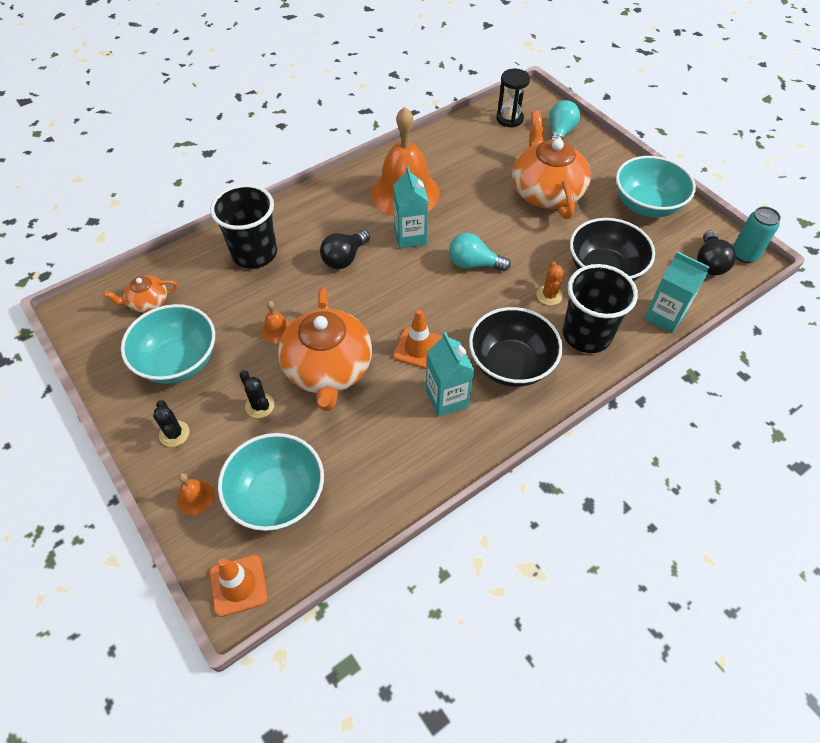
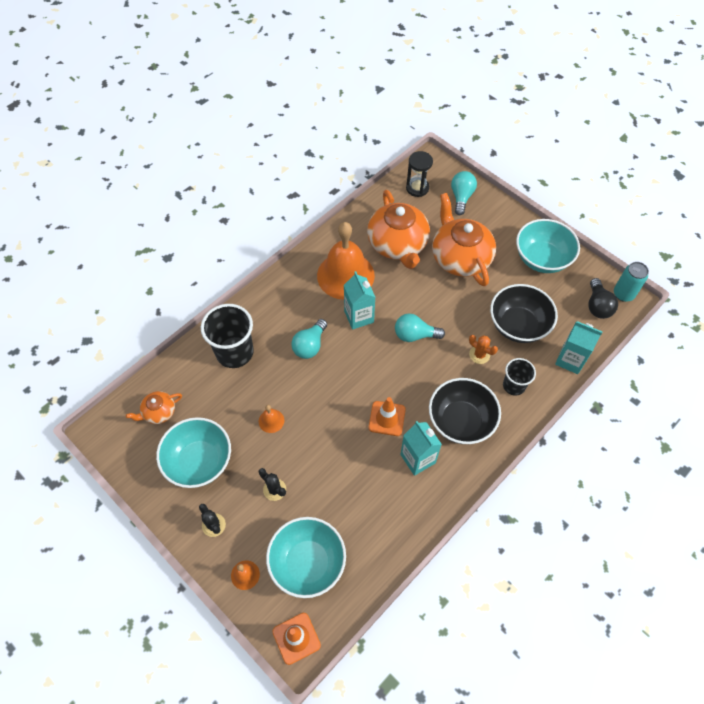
camera: 10 degrees left, 5 degrees up
orange teapot [278,288,372,411] -> orange teapot moved to [367,190,430,269]
black light bulb [320,230,370,269] -> turquoise light bulb [291,319,327,359]
orange cactus [537,262,564,305] -> orange cactus turned 45 degrees counterclockwise [469,335,498,364]
black cup [563,264,638,353] -> black cup [503,358,536,396], size x0.59

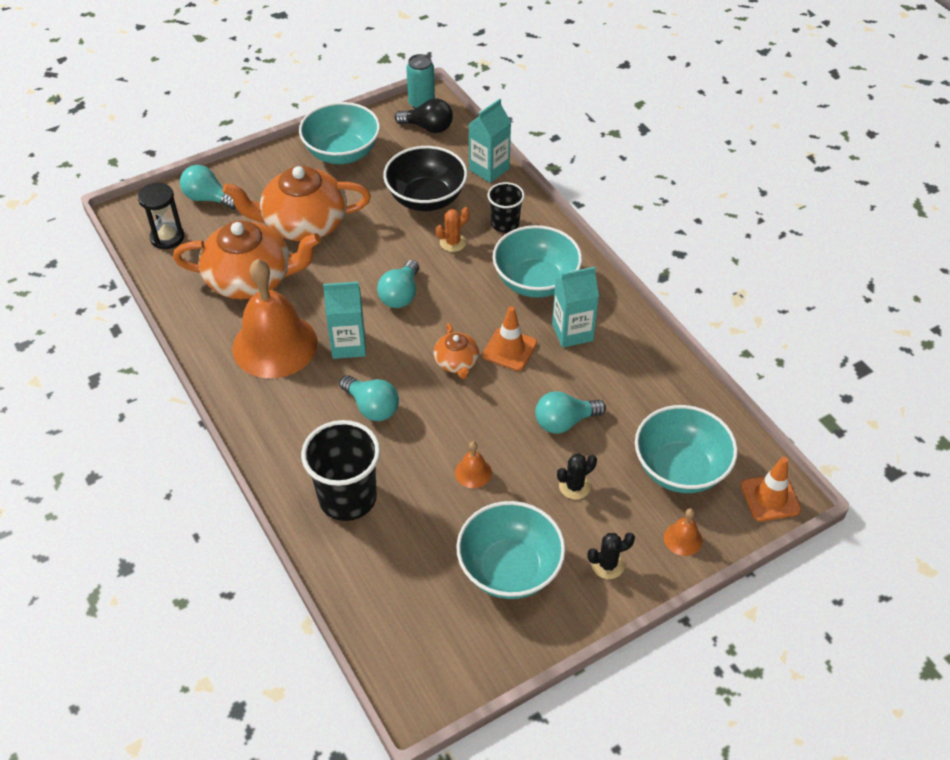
camera: 75 degrees left, 10 degrees down
orange teapot [126,391,182,424] -> orange teapot moved to [433,323,479,379]
black bowl [429,378,501,444] -> turquoise bowl [492,225,582,298]
none -> turquoise light bulb [535,391,606,434]

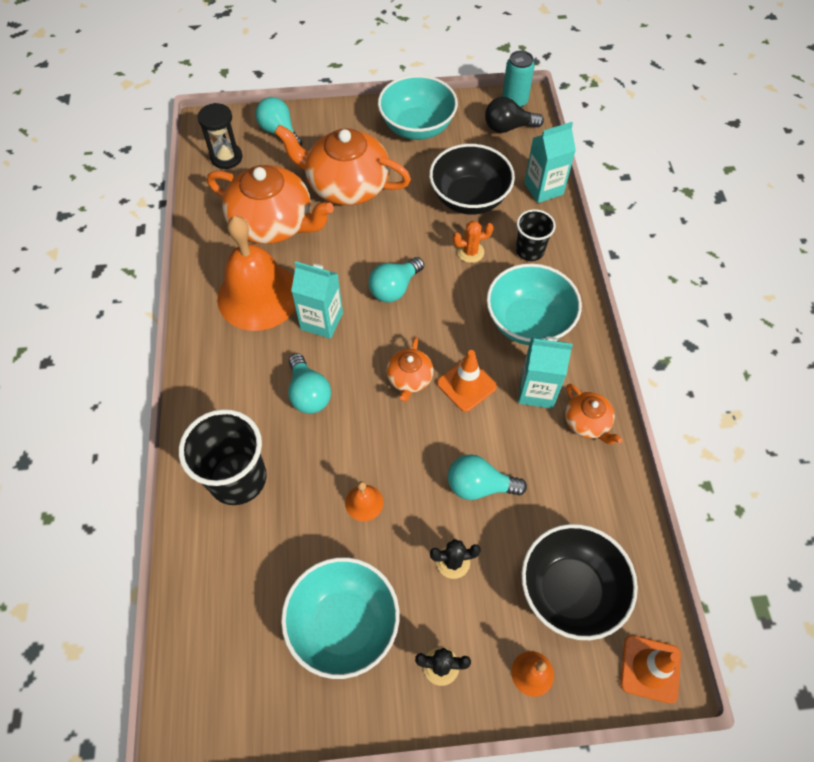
camera: 25 degrees right, 10 degrees up
black light bulb [395,98,453,133] -> black light bulb turned 135 degrees clockwise [485,97,544,133]
turquoise bowl [635,405,738,493] -> black bowl [521,524,638,640]
none -> orange teapot [565,384,622,444]

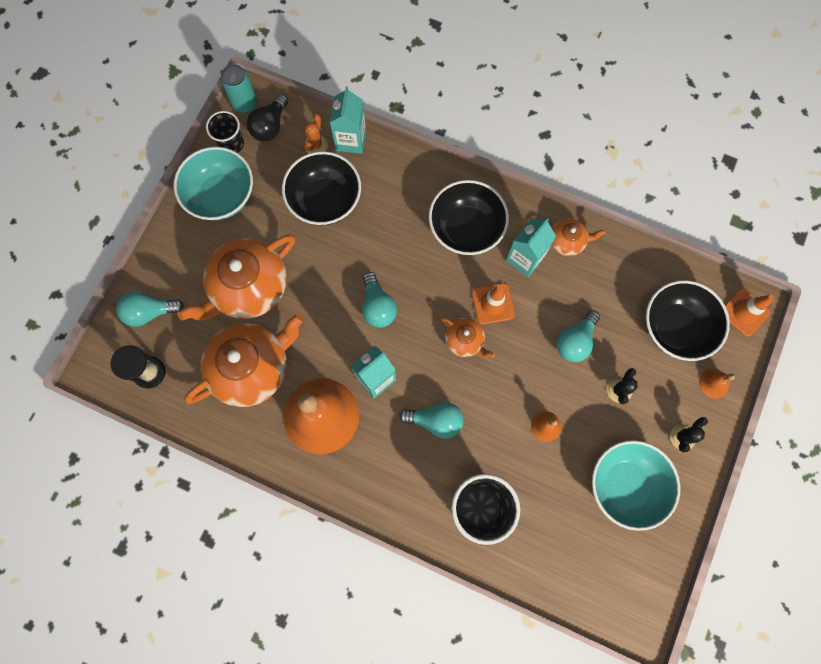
camera: 60 degrees left, 15 degrees up
orange cactus [453,221,494,263] -> orange cactus moved to [304,114,328,153]
turquoise bowl [487,263,582,345] -> black bowl [429,180,509,255]
black cup [516,209,556,261] -> black cup moved to [206,111,244,153]

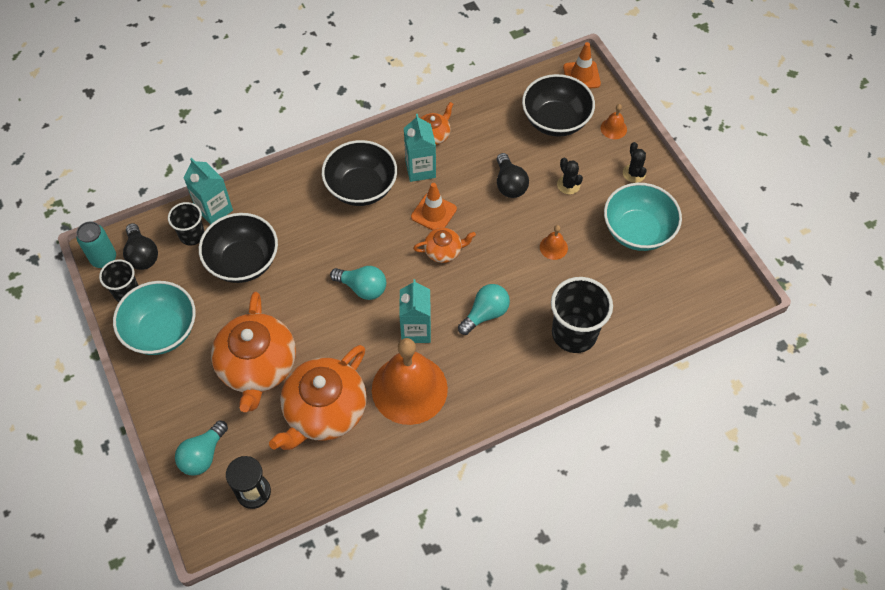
camera: 50 degrees left, 15 degrees down
orange teapot [185,313,304,407] -> orange teapot turned 150 degrees counterclockwise [269,345,367,450]
orange cactus [304,114,328,153] -> black cup [168,202,205,246]
turquoise light bulb [557,310,600,362] -> black light bulb [497,153,529,198]

